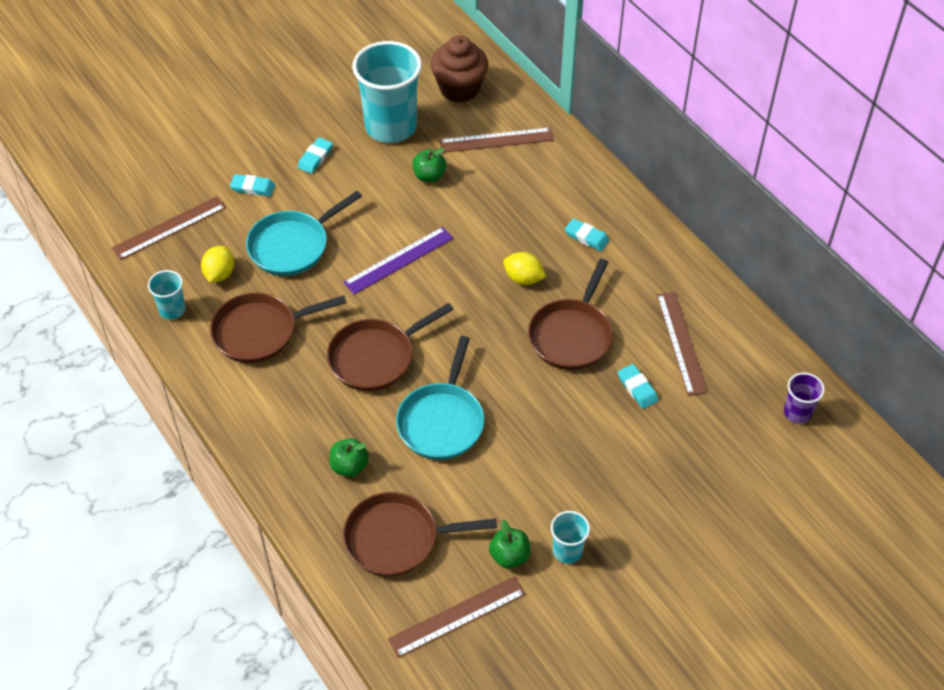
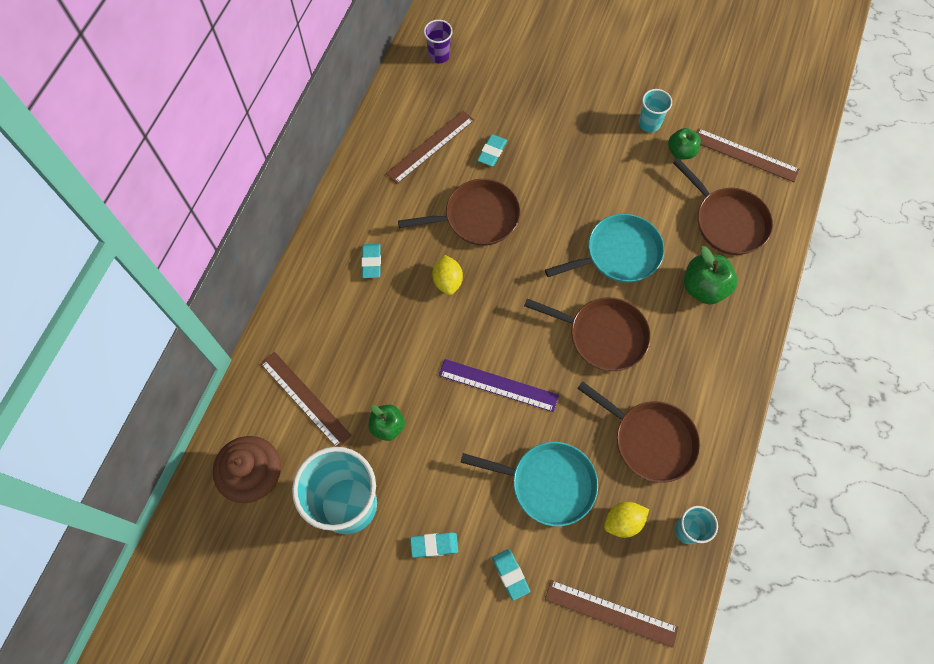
camera: 125 degrees left, 15 degrees up
green apple [329,438,369,477] -> green apple [684,246,737,304], size x1.50

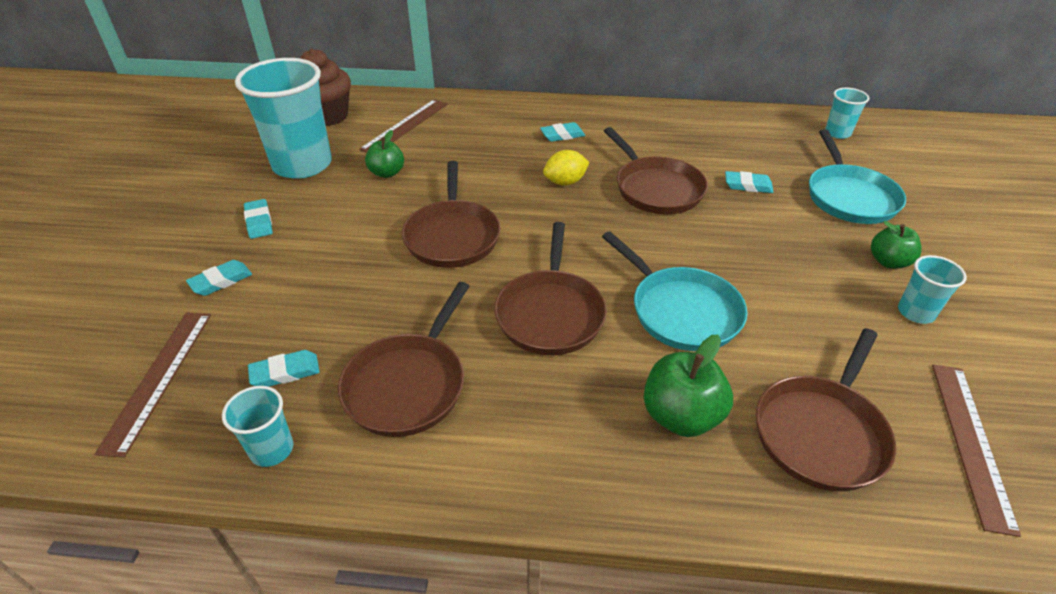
camera: 75 degrees right, 25 degrees down
brown ruler [386,110,475,184] -> none
purple cup [424,20,453,63] -> turquoise cup [825,88,869,139]
purple ruler [439,359,559,412] -> brown pan [402,161,501,268]
turquoise pan [461,442,598,526] -> turquoise pan moved to [809,129,906,224]
yellow lemon [604,502,649,538] -> turquoise eraser [248,350,320,387]
green apple [668,128,701,160] -> green apple moved to [871,221,921,269]

